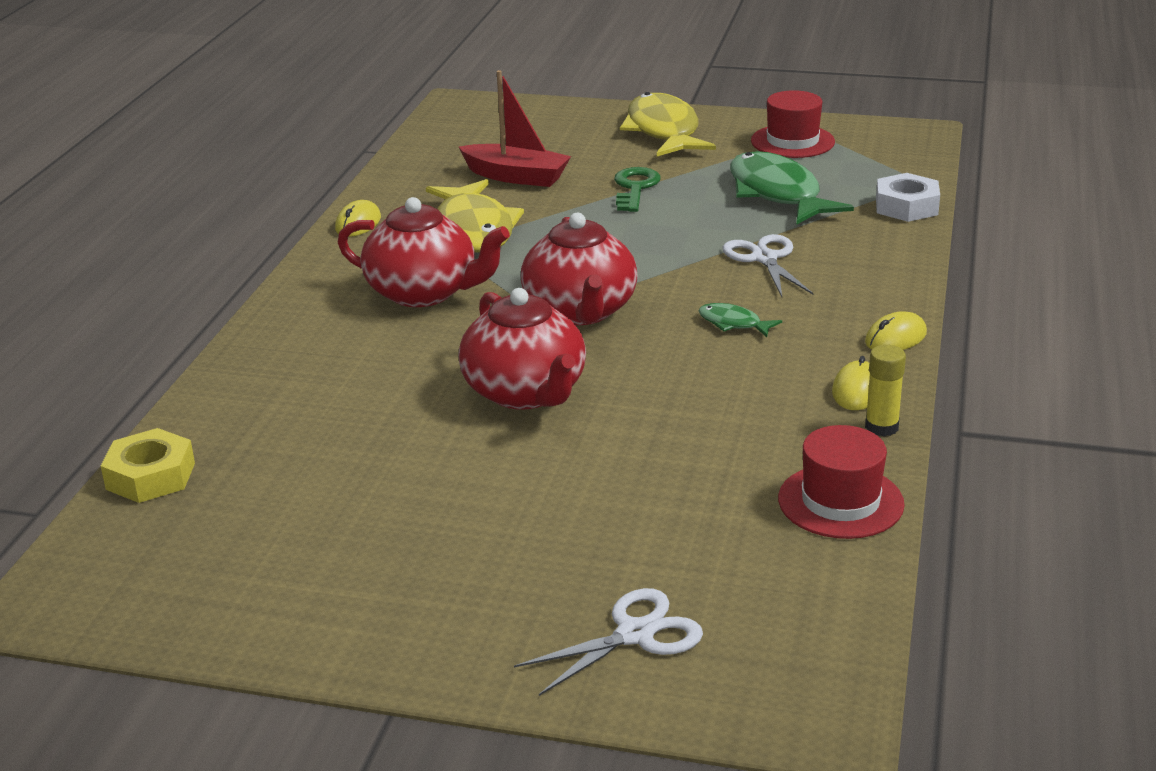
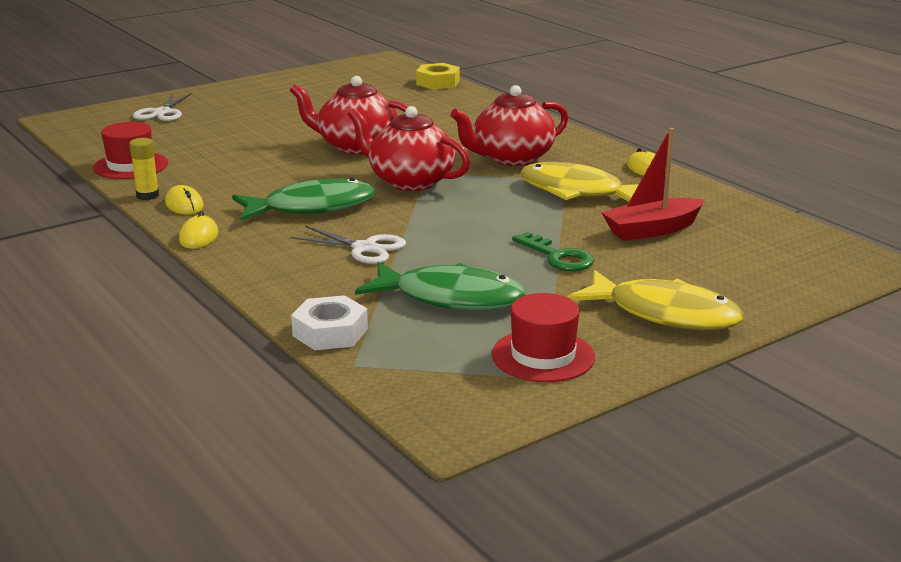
camera: 130 degrees right, 5 degrees down
green fish [699,303,782,337] -> green fish [232,178,375,221], size x2.19

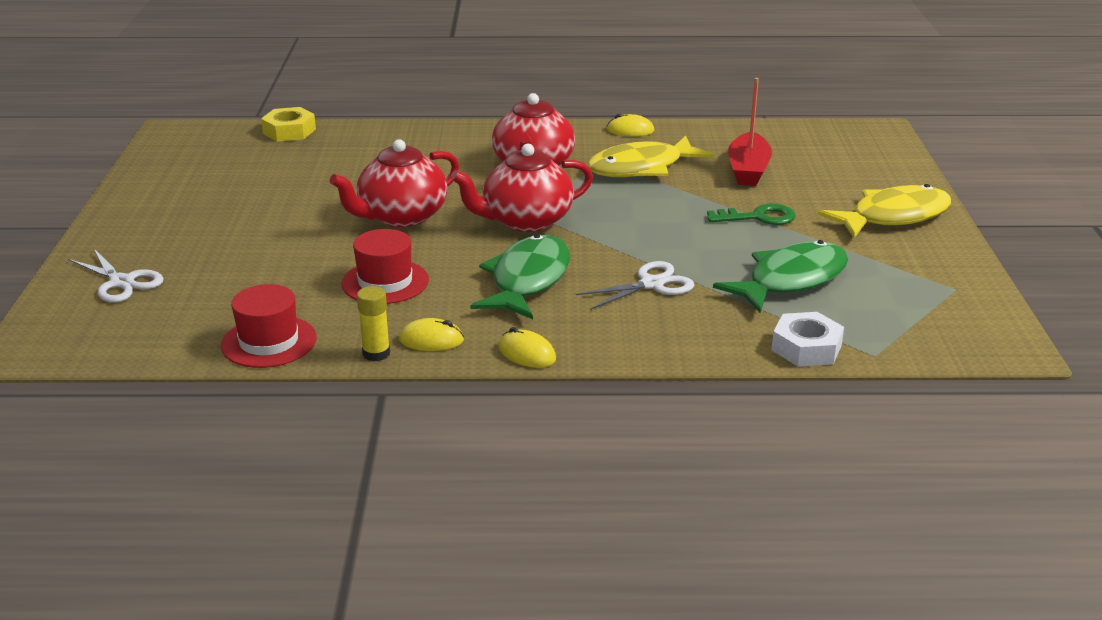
camera: 55 degrees left, 5 degrees up
red hat [492,293,595,382] -> red hat moved to [341,229,429,304]

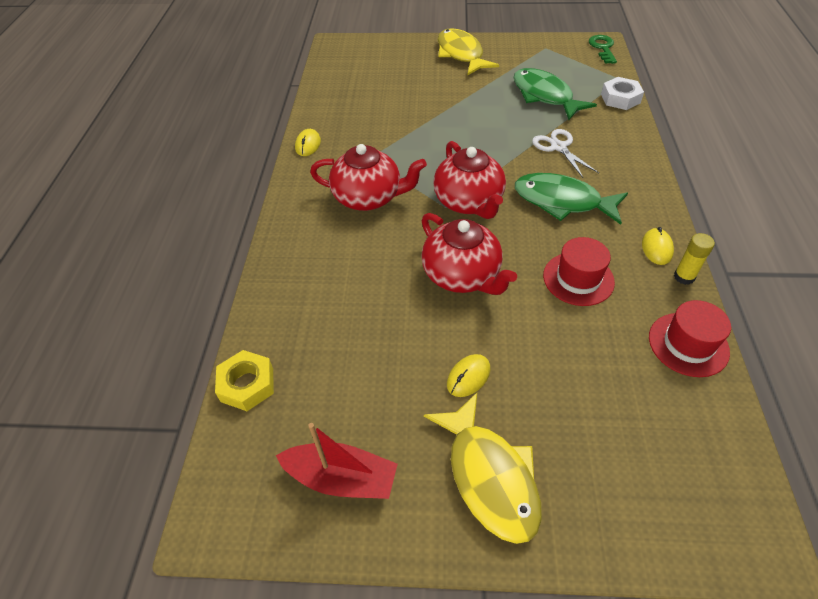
camera: 85 degrees left, 20 degrees up
white scissors [68,248,164,303] -> none
yellow mouse [499,327,556,368] -> yellow mouse moved to [447,354,490,397]
yellow fish [587,136,714,177] -> yellow fish moved to [424,393,542,544]
green key [707,203,796,225] -> green key moved to [589,35,617,64]
red boat [728,78,772,186] -> red boat moved to [276,423,398,499]

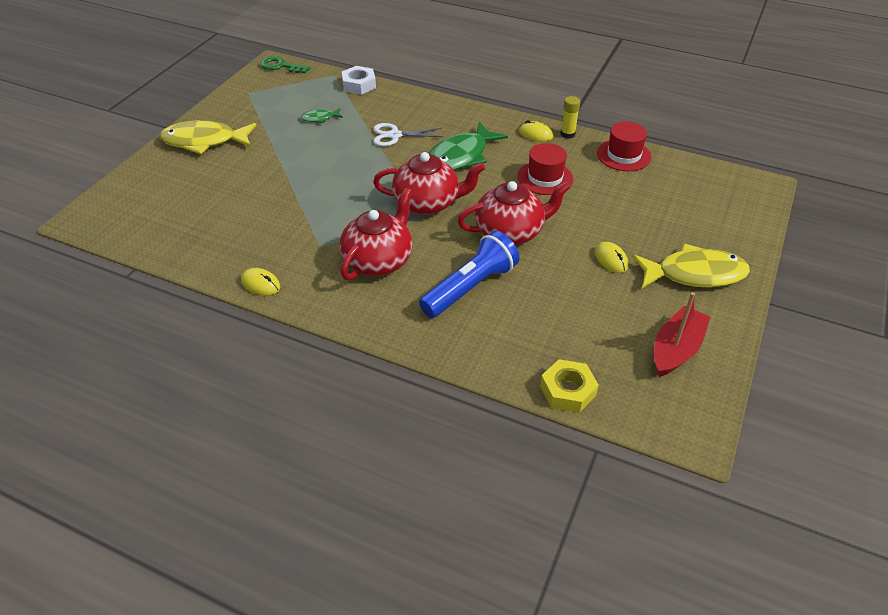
camera: 70 degrees left, 5 degrees down
green fish [514,68,597,120] -> green fish [301,108,343,123], size x0.46
none -> blue flashlight [419,231,519,318]

